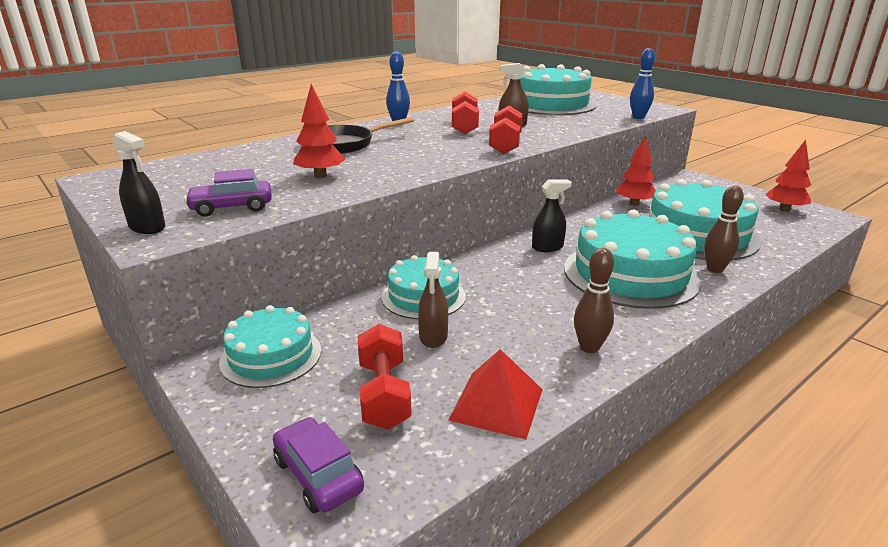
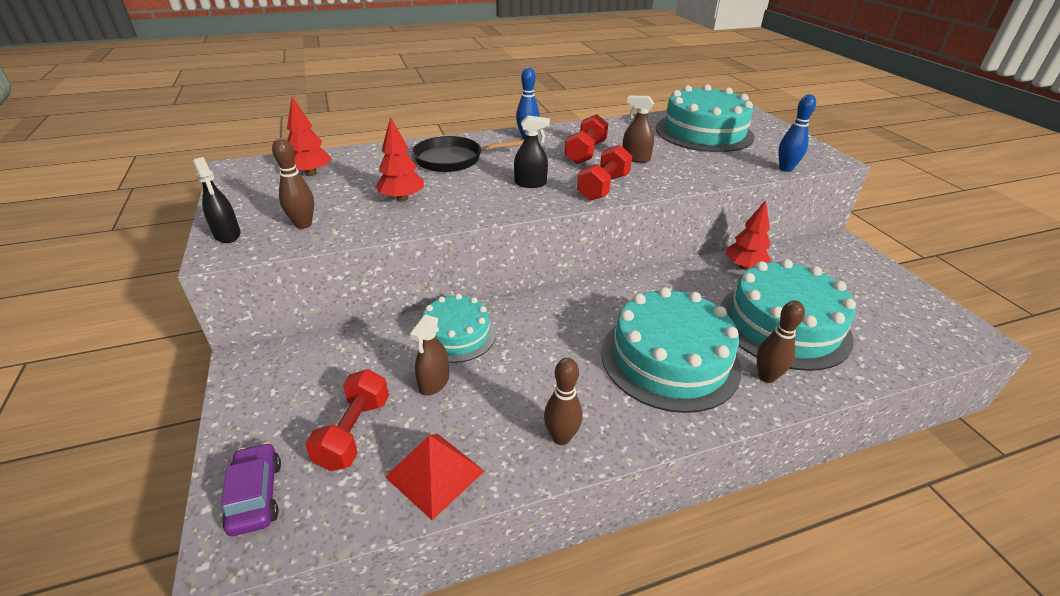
camera: 20 degrees right, 10 degrees up
purple car [184,169,272,217] -> brown bowling pin [272,138,314,229]
turquoise cake [219,305,321,388] -> none
black spray bottle [532,179,572,252] -> black spray bottle moved to [514,115,550,188]
red tree [765,140,811,212] -> red tree moved to [287,97,332,176]

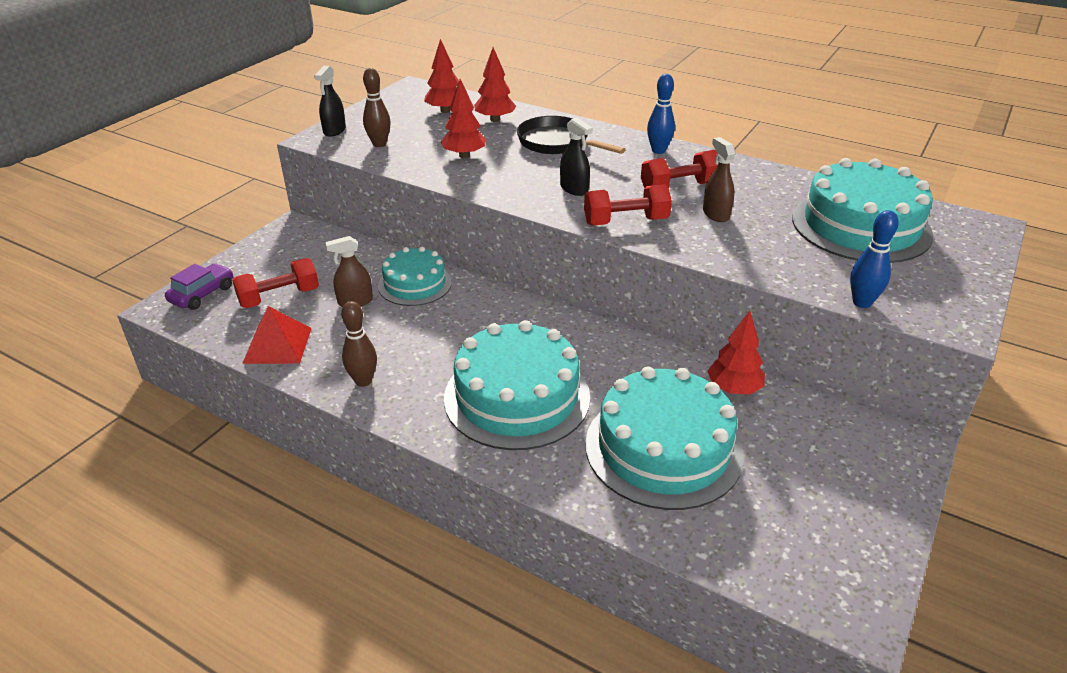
camera: 50 degrees right, 0 degrees up
brown bowling pin [757,300,805,383] -> none
none -> red tree [474,47,516,122]

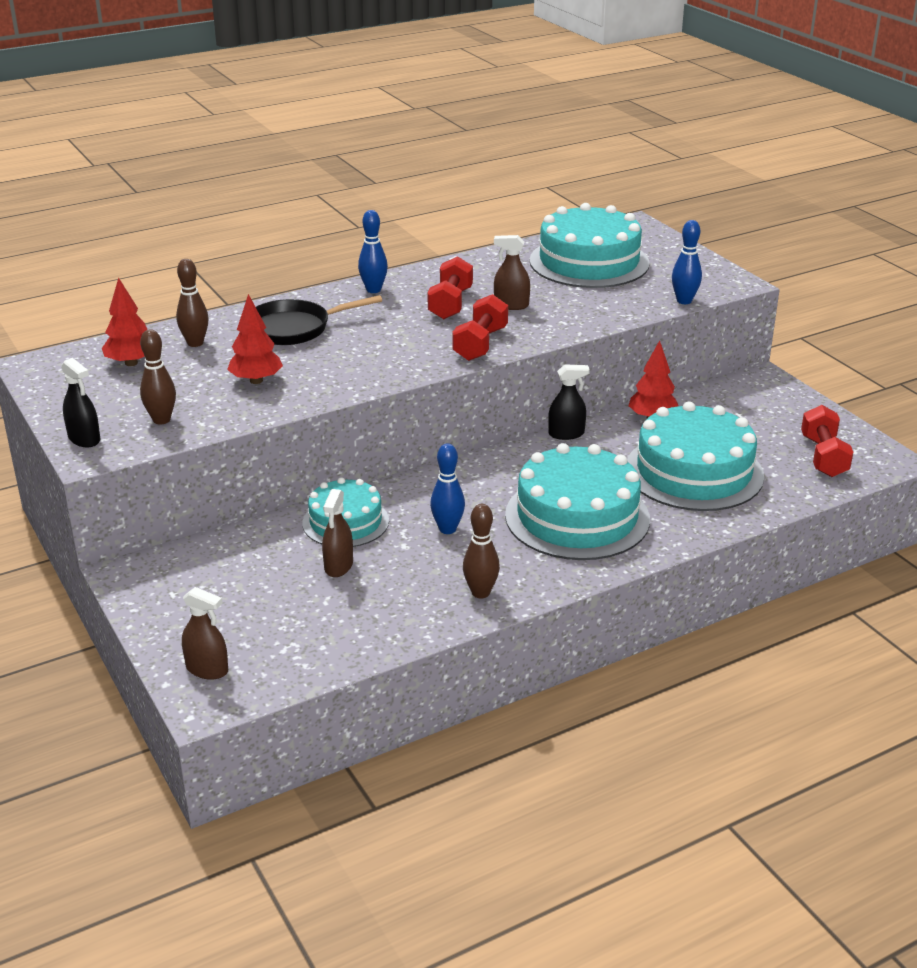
camera: 60 degrees left, 5 degrees down
purple car [165,263,233,310] -> brown spray bottle [182,587,228,680]
red dumbbell [232,258,319,308] -> red dumbbell moved to [801,405,853,477]
red pyramid [242,306,312,364] -> none
red tree [474,47,516,122] -> brown bowling pin [176,259,209,347]
black spray bottle [560,118,593,196] -> black spray bottle moved to [548,364,590,440]
none -> blue bowling pin [430,443,465,534]

